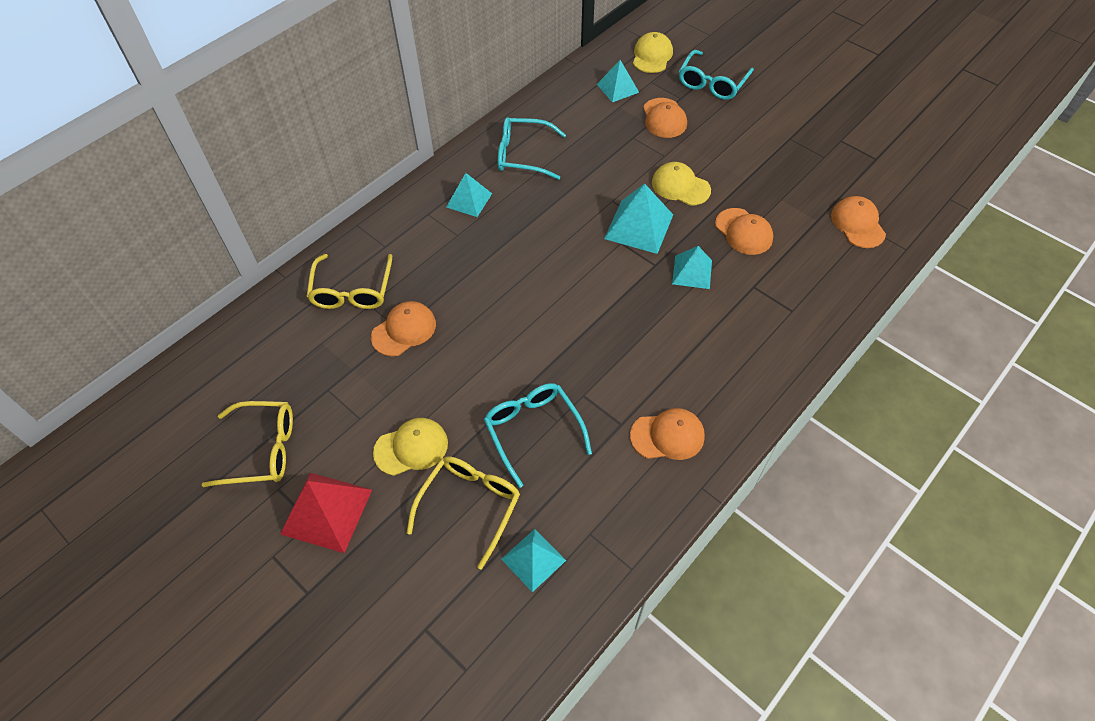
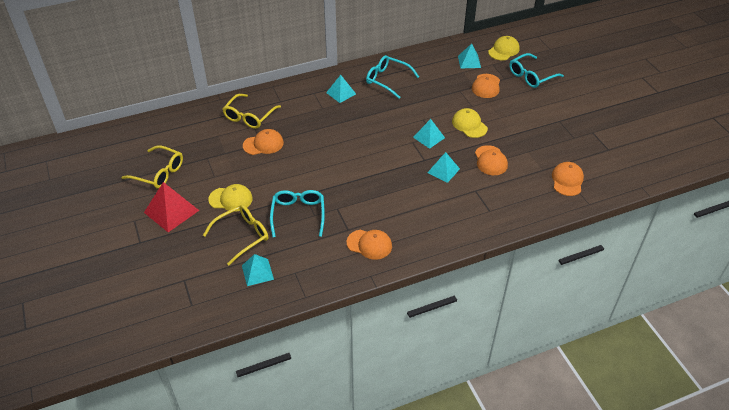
camera: 25 degrees right, 10 degrees down
turquoise pyramid [604,183,673,254] -> turquoise pyramid [413,119,445,149], size x0.65

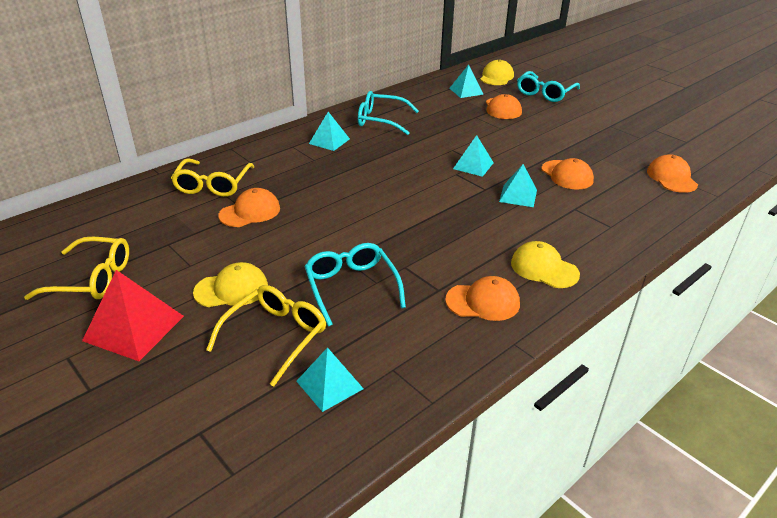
camera: 20 degrees left, 10 degrees down
yellow cap [452,108,488,138] -> yellow cap moved to [511,241,580,288]

